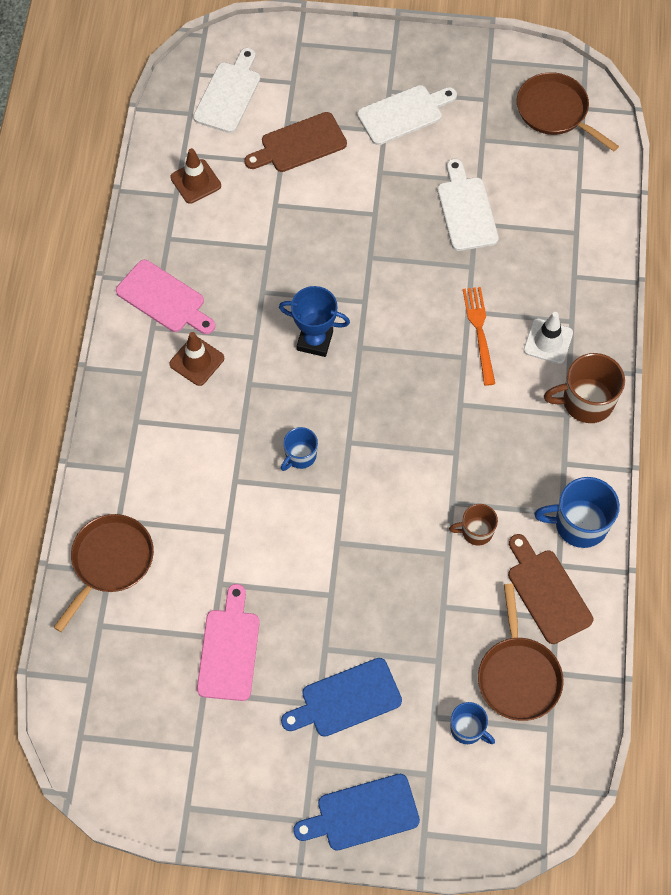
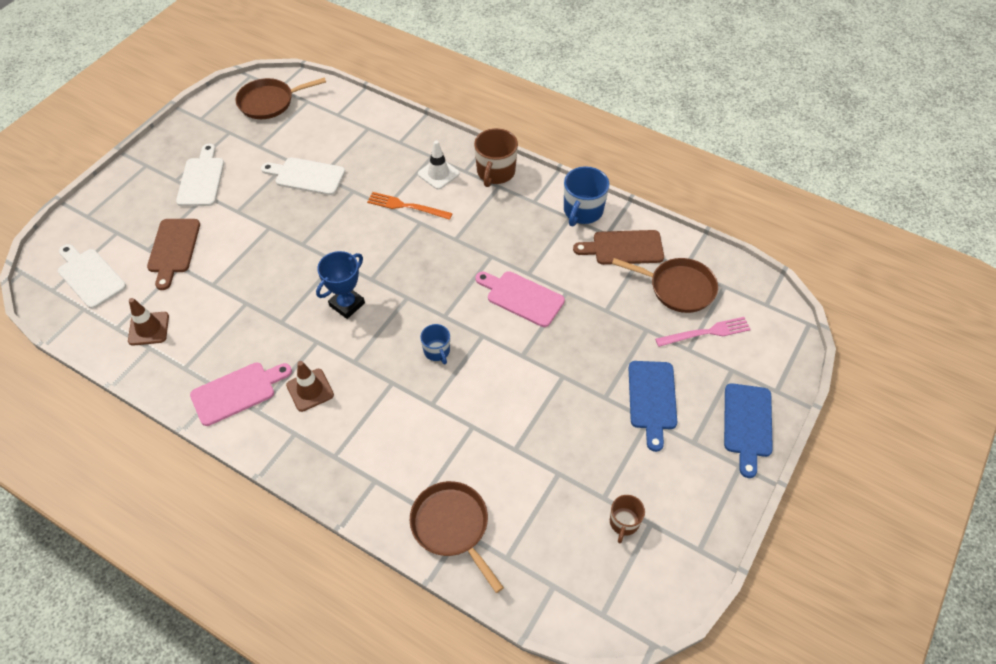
camera: 65 degrees left, 10 degrees down
pink cutting board [197,584,260,701] -> pink cutting board moved to [475,271,565,327]
brown mug [449,504,498,545] -> brown mug moved to [610,495,645,543]
blue mug [450,702,495,744] -> pink fork [655,317,751,347]

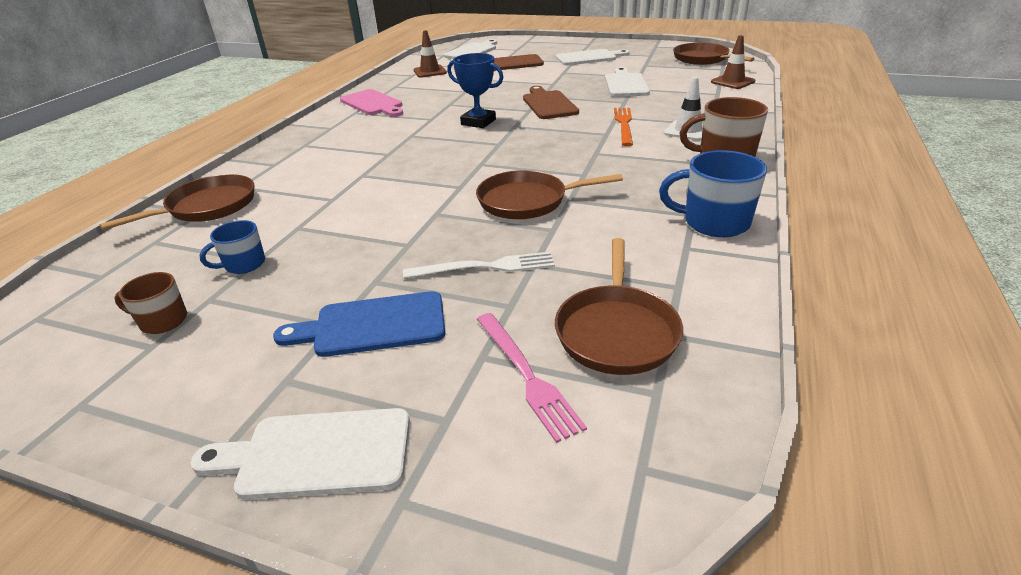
camera: 80 degrees right, 20 degrees down
brown traffic cone [286,361,334,412] -> brown traffic cone moved to [711,35,755,89]
blue mug [420,324,450,364] -> blue mug moved to [200,220,265,274]
pink cutting board [475,271,565,327] -> brown pan [476,170,623,219]
brown cutting board [573,230,664,265] -> brown cutting board moved to [523,86,579,119]
blue cutting board [724,383,773,478] -> white cutting board [190,408,410,500]
none -> white fork [403,252,555,279]

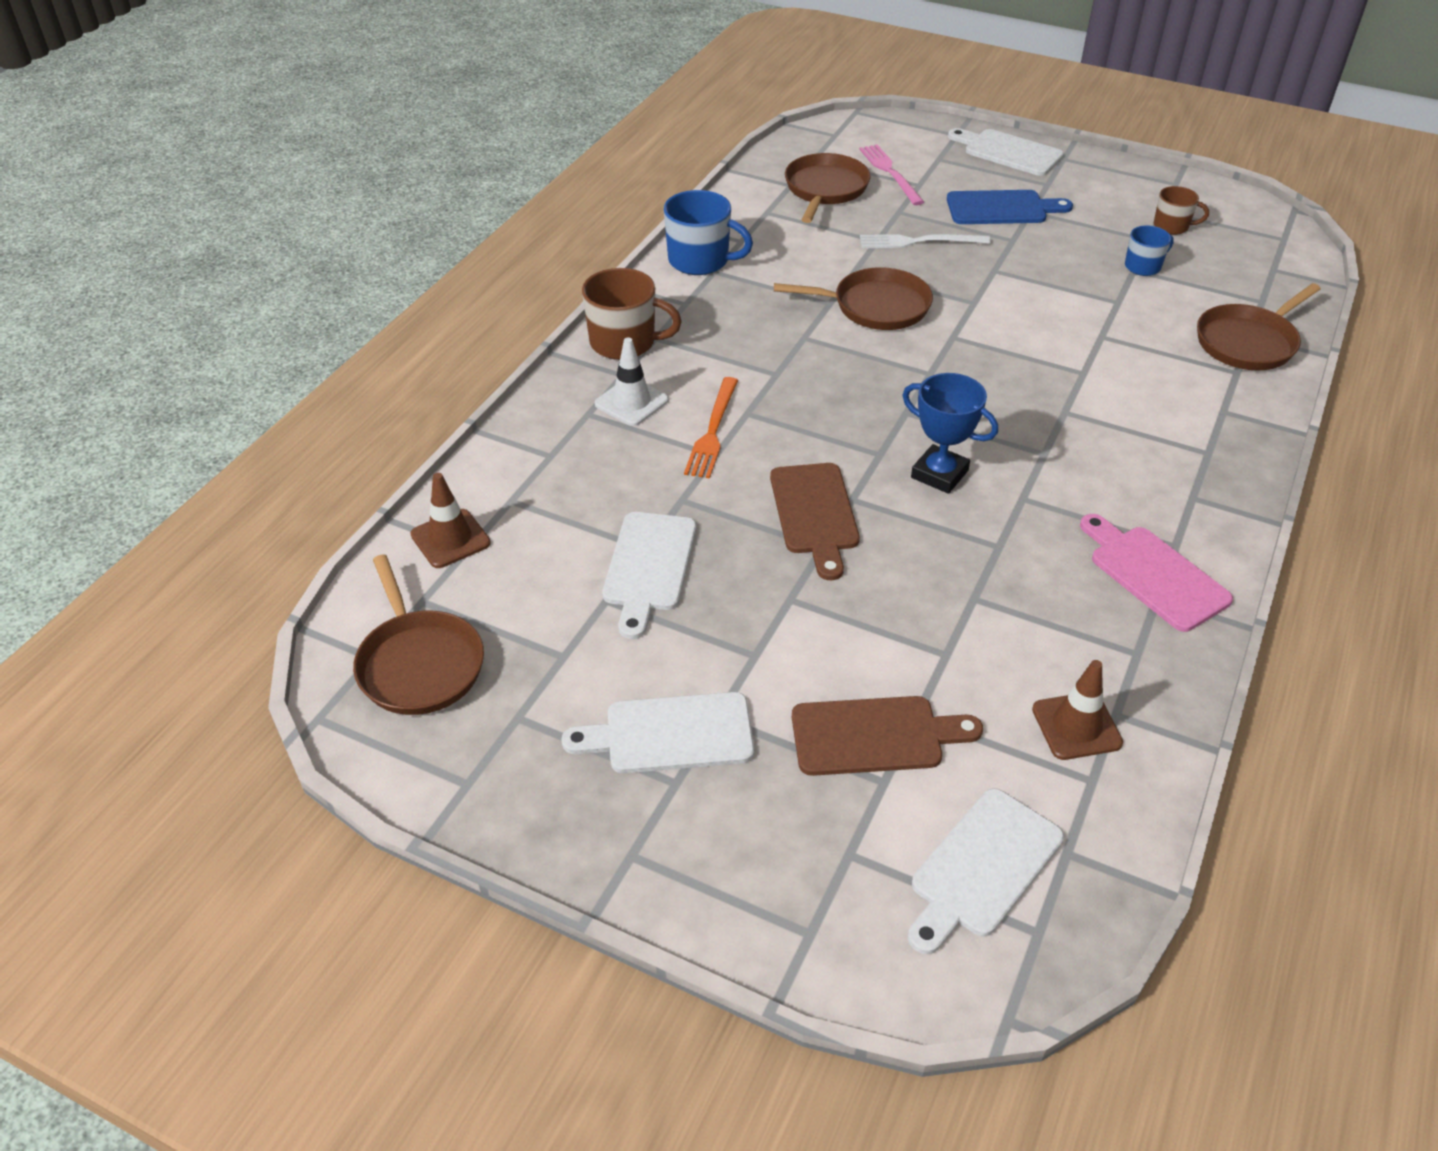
camera: 175 degrees left, 10 degrees up
white cutting board [190,408,410,500] -> white cutting board turned 150 degrees counterclockwise [948,128,1064,176]

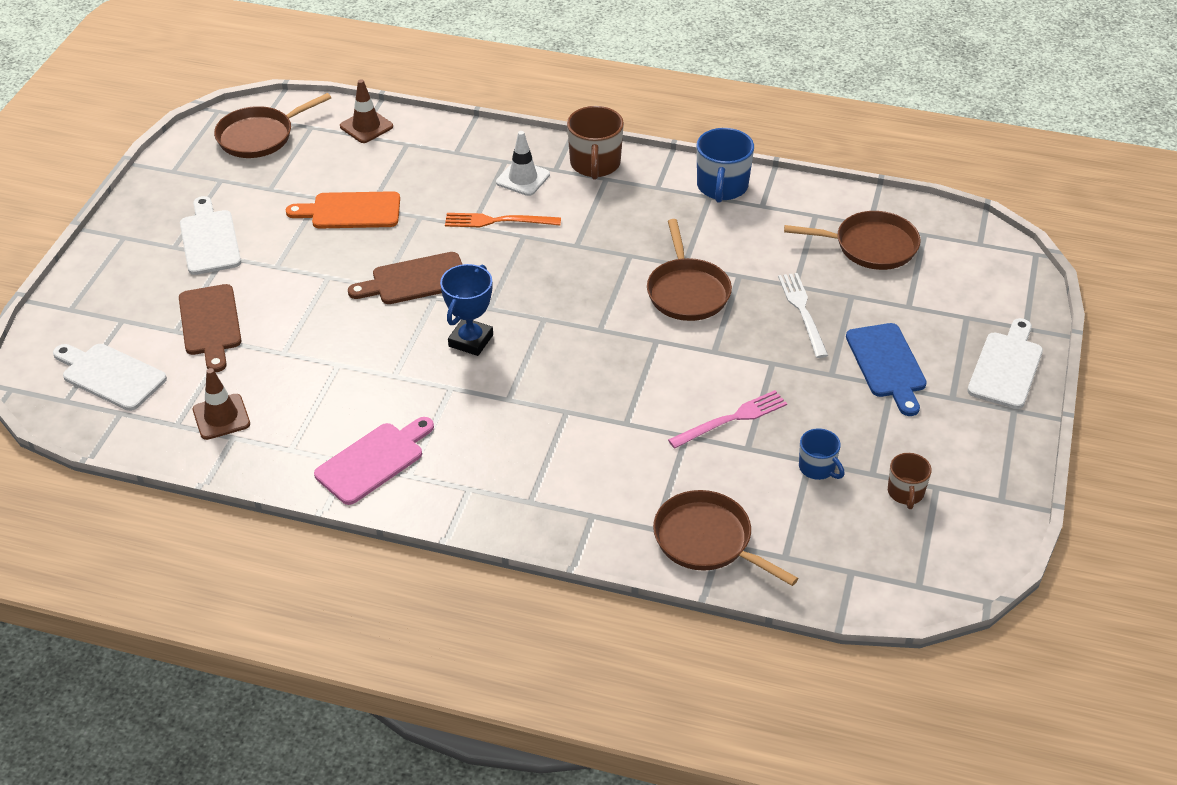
camera: 80 degrees right, 0 degrees up
white cutting board [602,512,696,639] -> orange cutting board [286,191,400,228]
pink fork [859,145,924,205] -> pink fork moved to [668,390,787,449]

